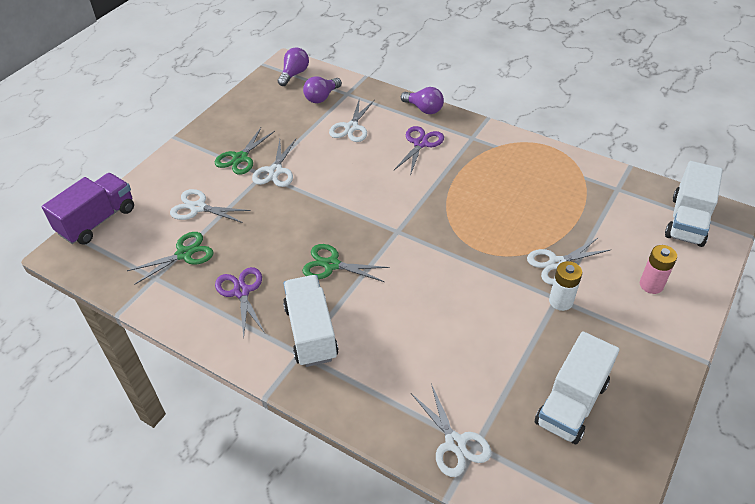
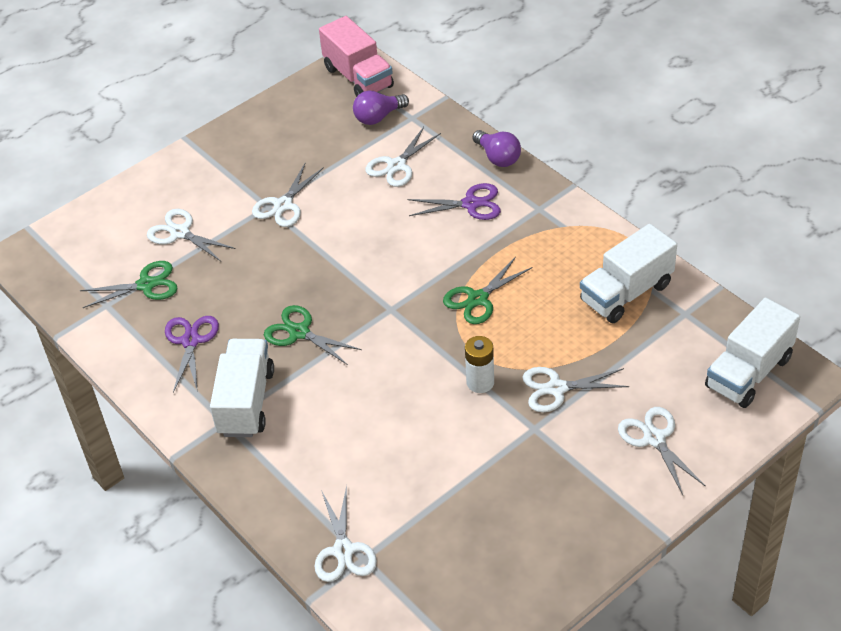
camera: 20 degrees right, 0 degrees up
purple truck [41,173,134,245] -> none
green scissors [215,128,275,175] -> green scissors moved to [443,257,532,324]
purple light bulb [278,47,309,86] -> pink truck [319,16,394,97]
purple scissors [394,126,444,176] -> purple scissors turned 45 degrees clockwise [408,183,501,220]
white truck [535,332,619,444] -> white truck moved to [580,224,677,323]
white battery [549,261,582,311] -> white battery moved to [465,336,494,393]
pink battery [640,245,677,294] -> white scissors [618,407,706,495]

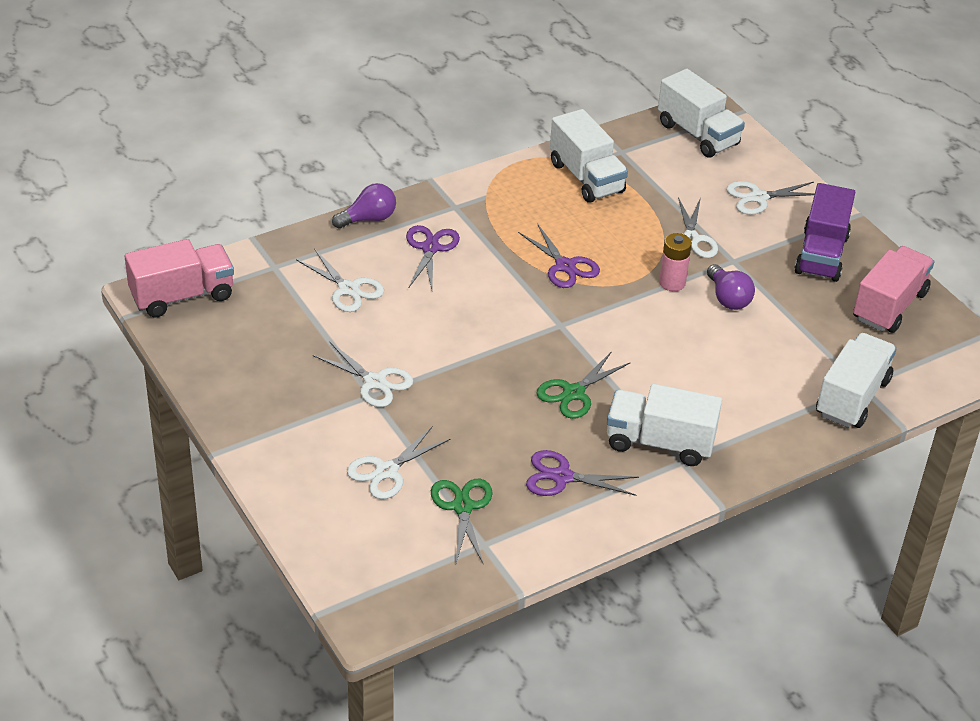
camera: 85 degrees left, 5 degrees down
white scissors [314,485,377,582] -> white truck [816,333,897,428]
purple light bulb [353,91,409,125] -> purple light bulb moved to [707,264,755,310]
green scissors [443,257,532,324] -> purple scissors [518,223,600,288]
white battery [465,336,494,393] -> pink battery [659,233,692,291]
none -> purple truck [794,183,855,282]
none -> pink truck [853,246,934,333]

